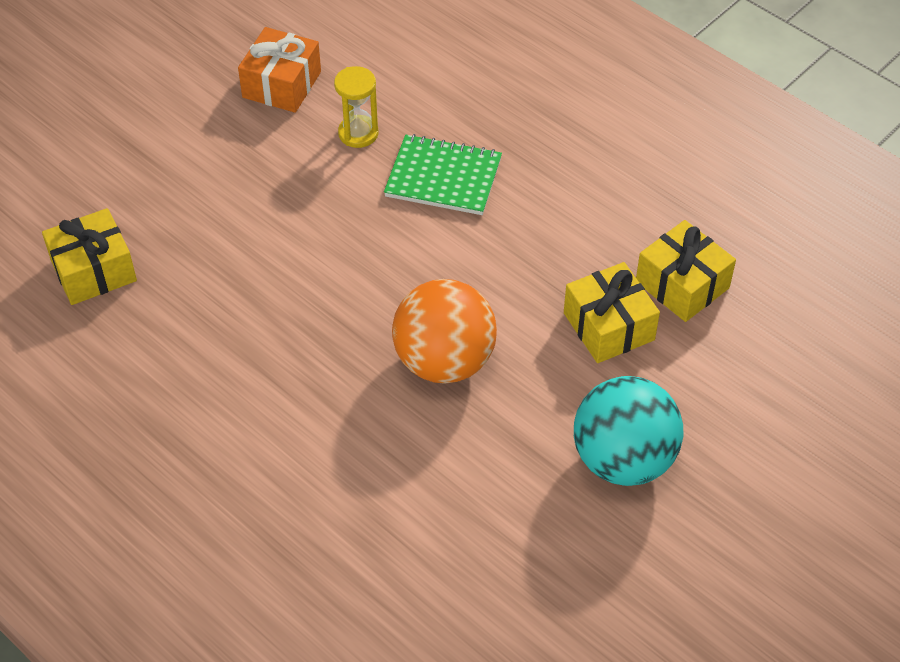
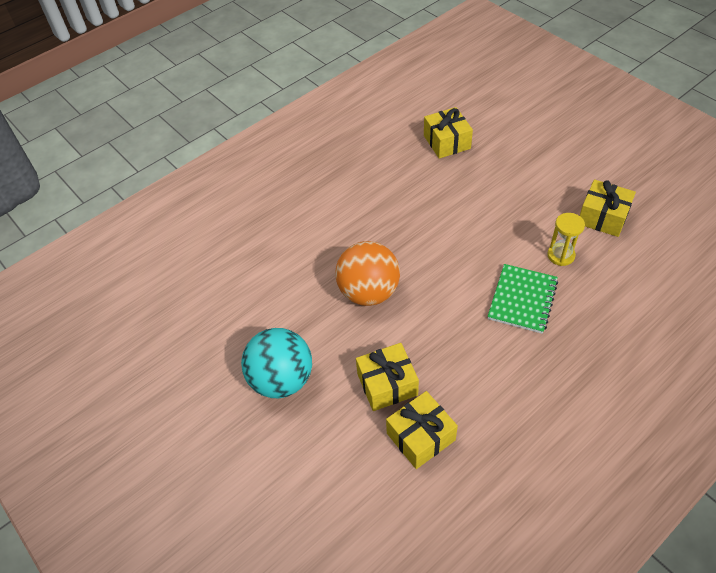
camera: 100 degrees right, 0 degrees up
orange gift [238,27,321,113] -> yellow gift [580,180,636,237]

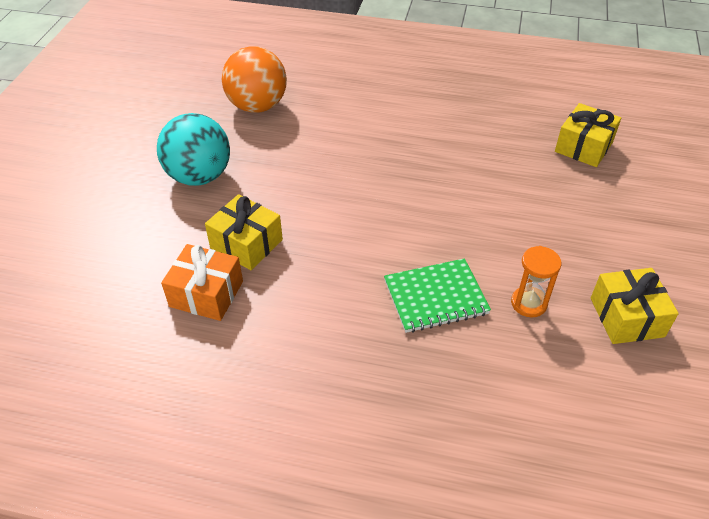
camera: 50 degrees right, 5 degrees down
orange ball [335,241,400,306] -> orange ball moved to [222,46,287,113]
yellow gift [386,391,458,469] -> orange gift [161,244,243,321]
yellow hourglass [547,213,585,266] -> orange hourglass [511,246,561,317]

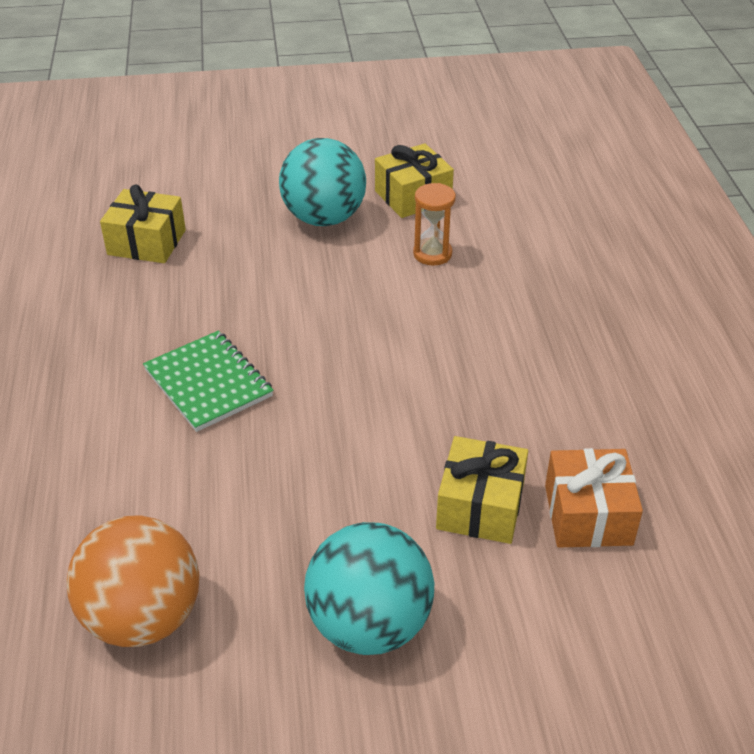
camera: 110 degrees left, 5 degrees down
green notebook [384,258,491,333] -> green notebook moved to [143,331,274,432]
none -> turquoise ball [279,138,366,226]

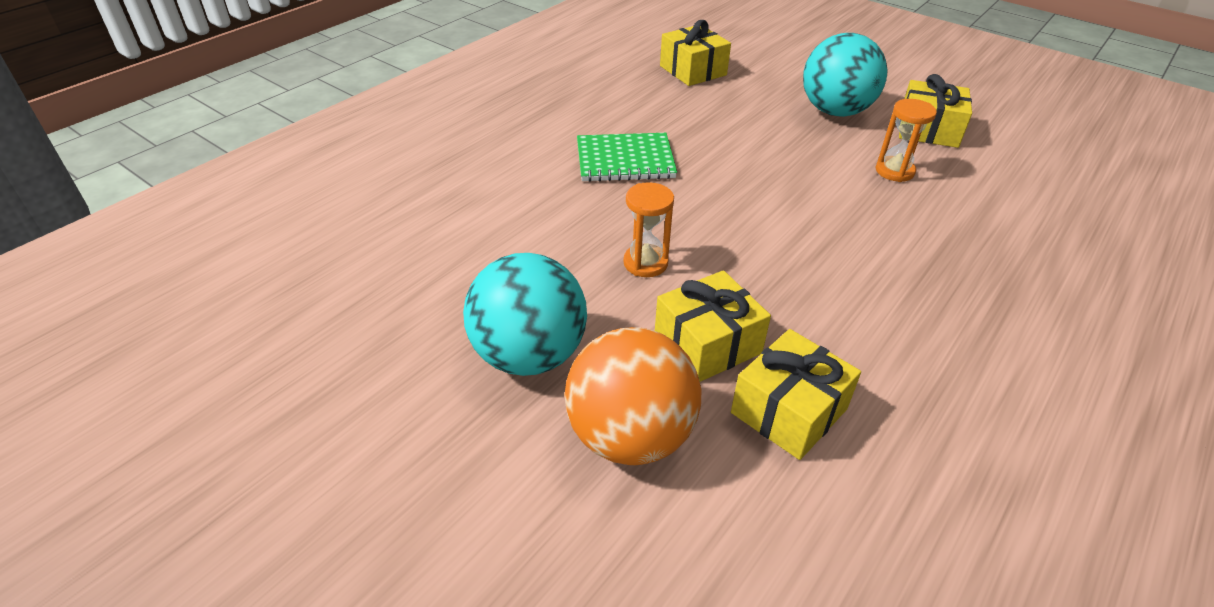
camera: 45 degrees right, 0 degrees up
orange ball [66,515,199,647] -> orange ball moved to [565,327,701,465]
green notebook [143,331,274,432] -> green notebook turned 75 degrees clockwise [577,133,677,182]
orange gift [545,448,643,548] -> yellow gift [731,329,861,460]
none -> orange hourglass [623,182,674,277]

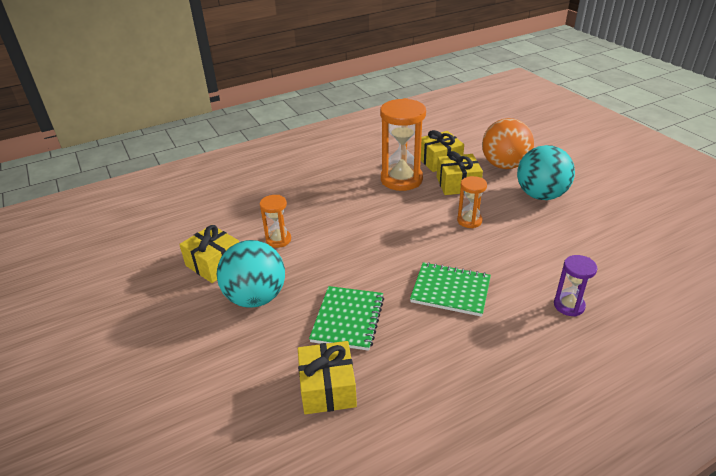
camera: 155 degrees left, 5 degrees down
none -> green notebook [309,286,384,351]
none -> orange hourglass [380,98,426,191]
none -> purple hourglass [554,255,597,317]

